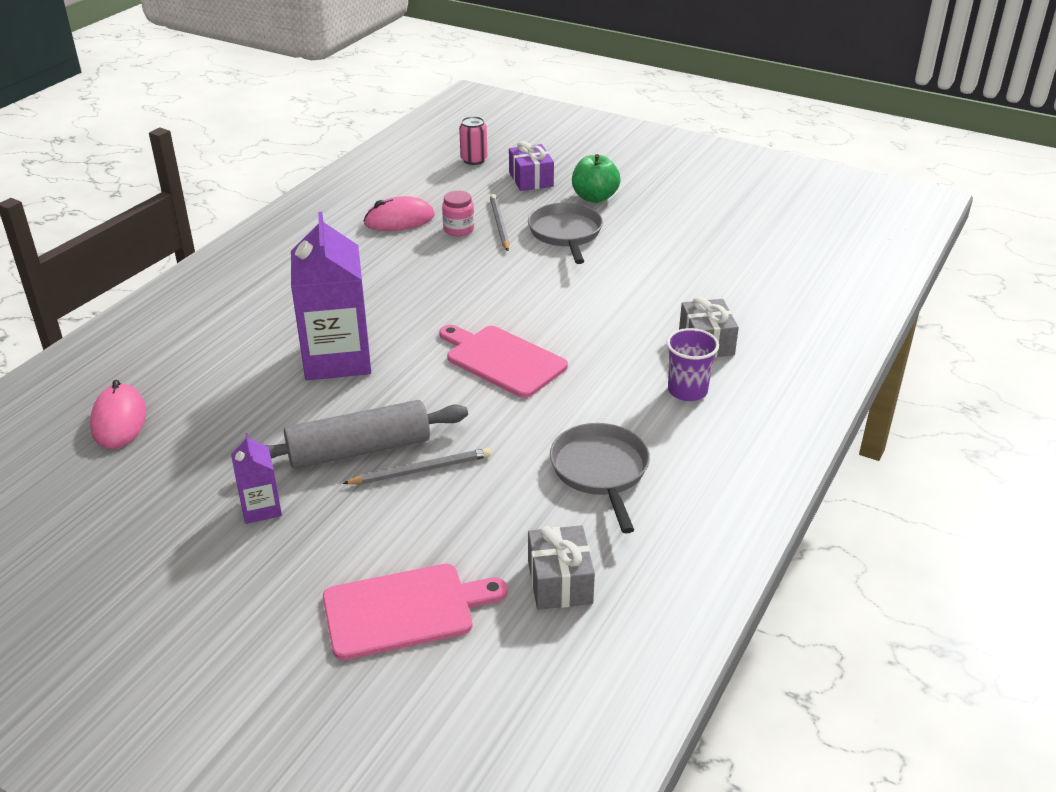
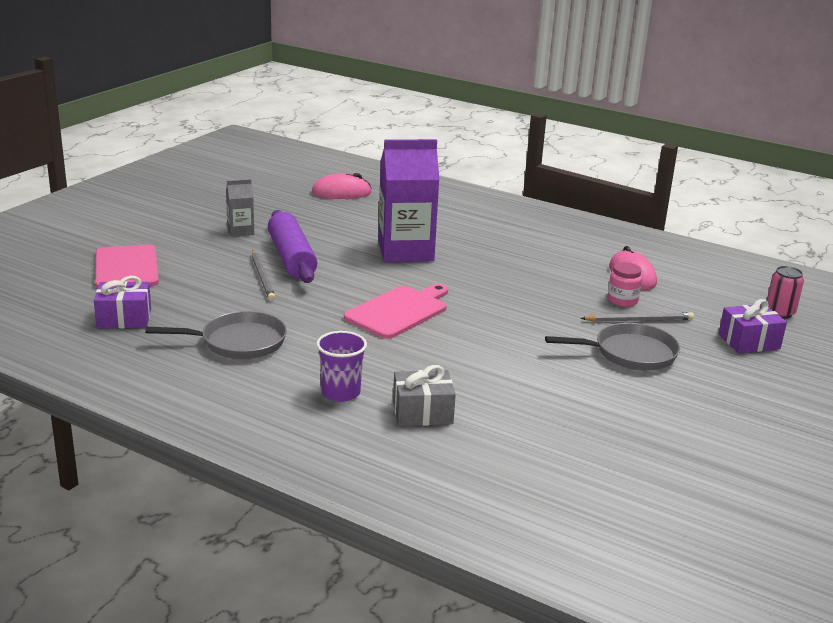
camera: 90 degrees right, 10 degrees down
purple carton [231,433,282,524] -> grey carton [226,179,254,237]
grey rolling pin [266,400,468,469] -> purple rolling pin [268,210,317,283]
grey gift [528,525,595,610] -> purple gift [94,276,151,329]
green apple [572,154,621,203] -> none

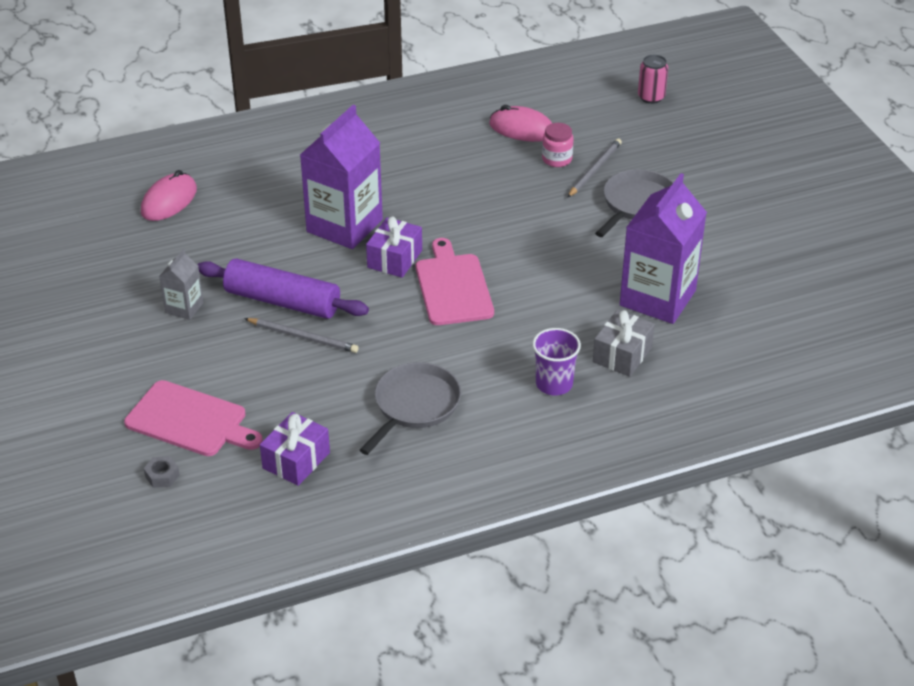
camera: 50 degrees left, 15 degrees up
purple gift [718,299,787,353] -> purple gift moved to [366,217,422,278]
none -> grey nut [144,456,180,488]
none -> purple carton [620,173,707,324]

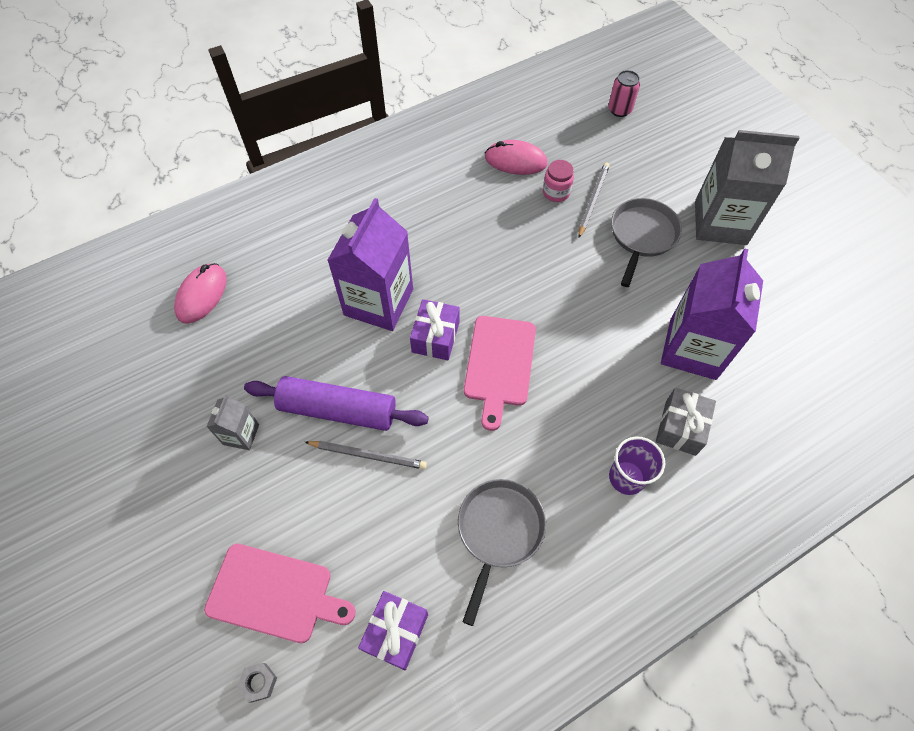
camera: 10 degrees left, 20 degrees up
pink cutting board [416,238,494,325] -> pink cutting board turned 150 degrees counterclockwise [464,316,536,431]
none -> grey carton [695,130,799,245]

